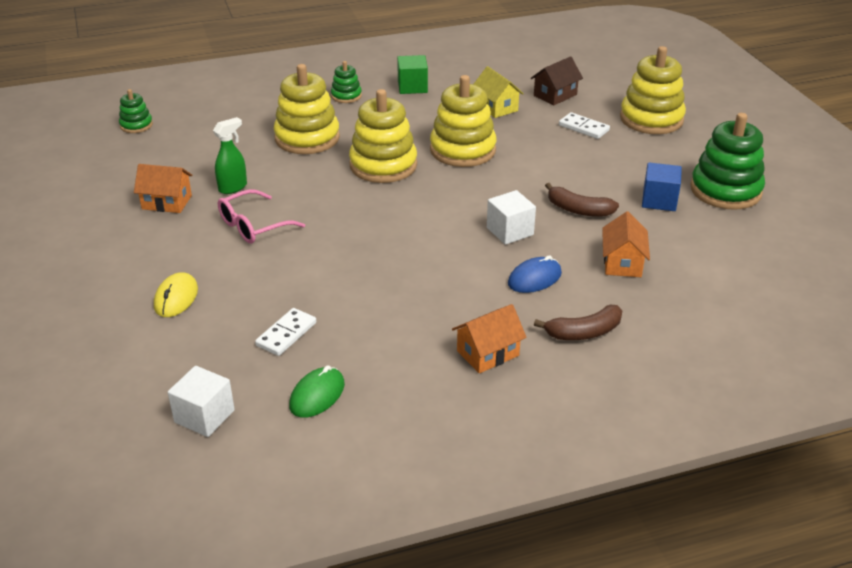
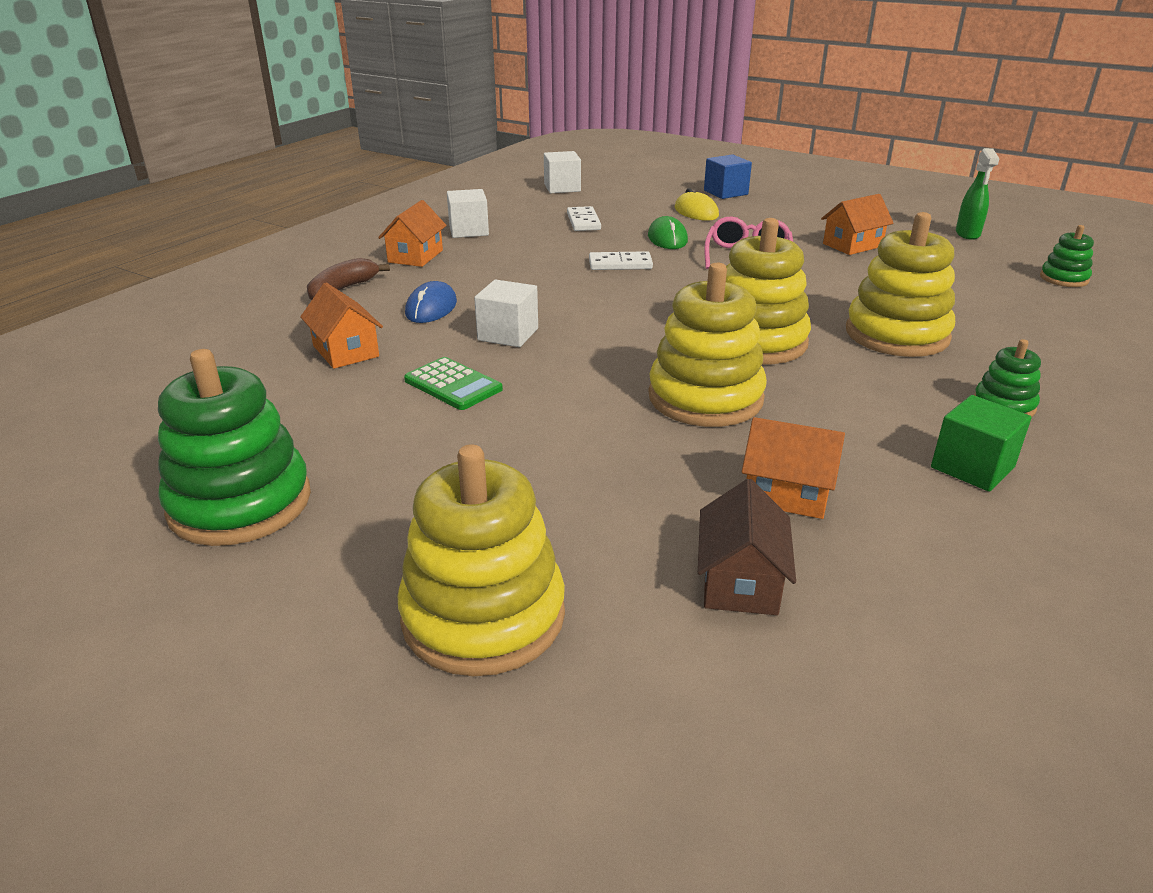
camera: 140 degrees right, 5 degrees down
green spray bottle [213,117,247,194] -> green spray bottle moved to [956,148,1000,240]
green mouse [289,365,345,418] -> green mouse moved to [648,216,688,249]
yellow house [473,66,524,118] -> orange house [742,417,845,519]
brown banana [545,183,619,217] -> green calculator [404,357,503,410]
white domino [559,112,610,139] -> white domino moved to [589,251,653,270]
blue cube [642,162,682,211] -> blue cube moved to [704,154,752,199]
none -> white cube [447,189,489,238]

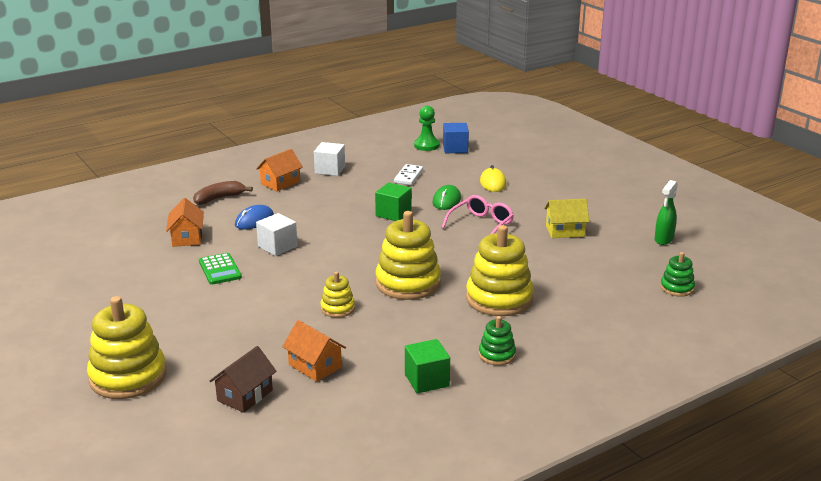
camera: 25 degrees right, 5 degrees down
green stacking toy [158,349,311,546] -> none
white cube [544,151,581,193] -> green pawn [414,106,440,151]
white domino [589,251,653,270] -> green cube [375,183,412,221]
yellow stacking toy [648,263,767,427] -> yellow stacking toy [320,272,355,318], size x0.51
blue cube [704,154,752,199] -> blue cube moved to [443,123,469,153]
orange house [821,194,894,255] -> yellow house [544,199,589,238]

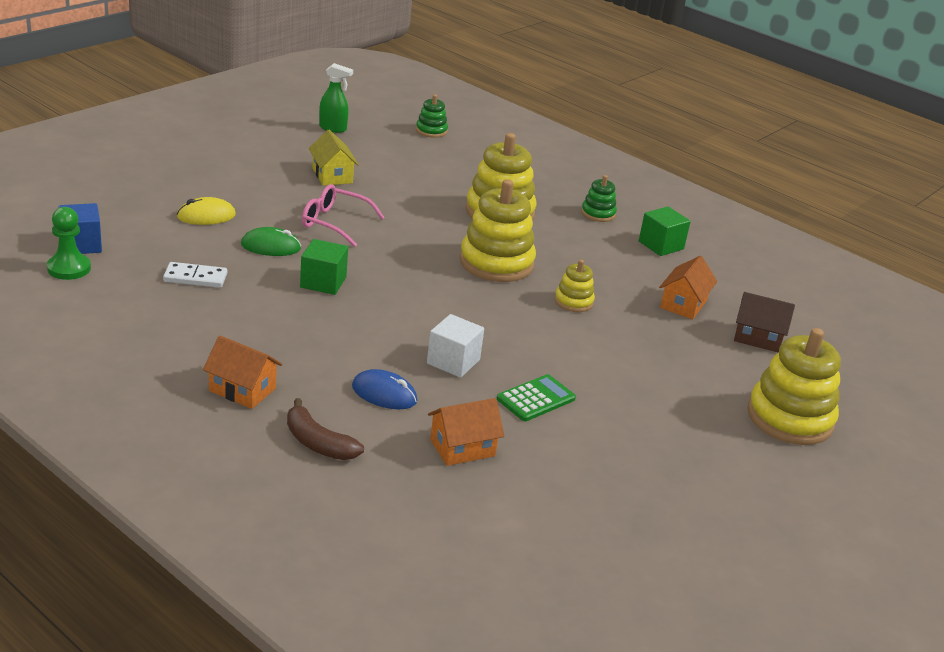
camera: 110 degrees left, 5 degrees up
white cube [314,142,345,176] -> none

